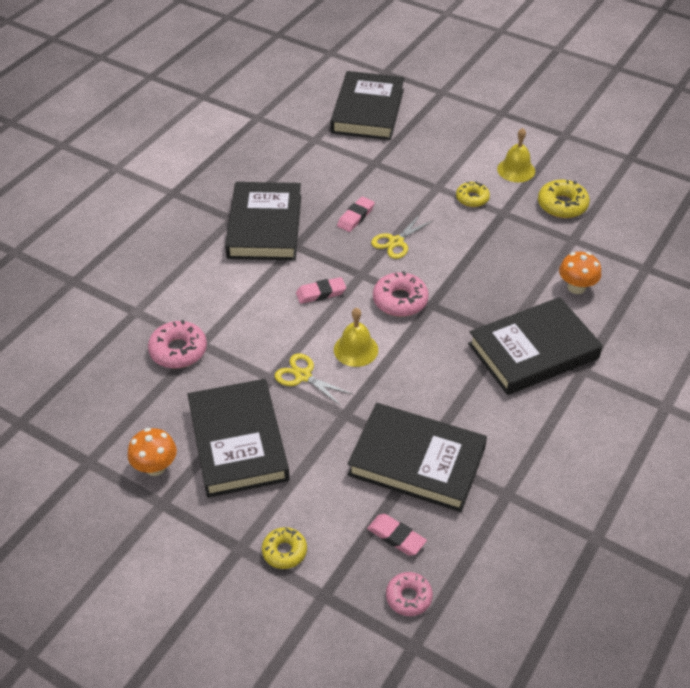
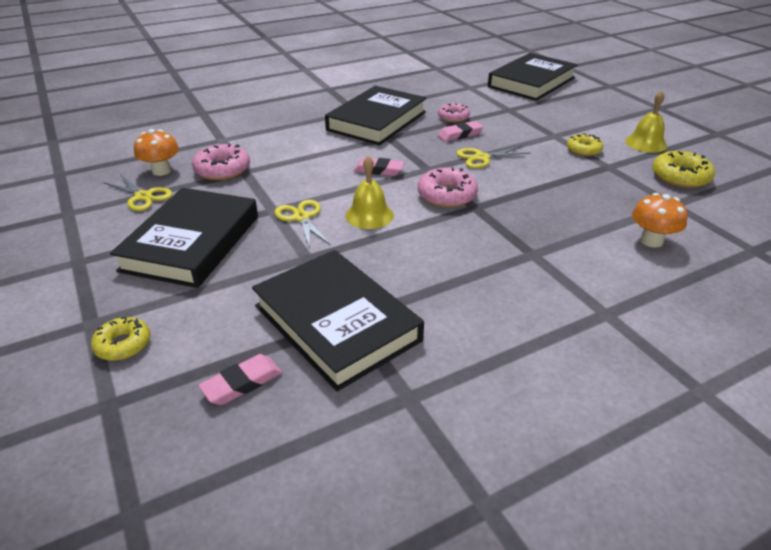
camera: 30 degrees right, 10 degrees down
orange mushroom [128,428,177,476] -> orange mushroom moved to [134,129,179,176]
pink eraser [367,514,427,556] -> pink eraser turned 75 degrees clockwise [198,354,282,405]
pink donut [386,572,433,616] -> pink donut moved to [438,103,470,122]
black book [468,297,603,395] -> none
none -> yellow scissors [105,174,172,211]

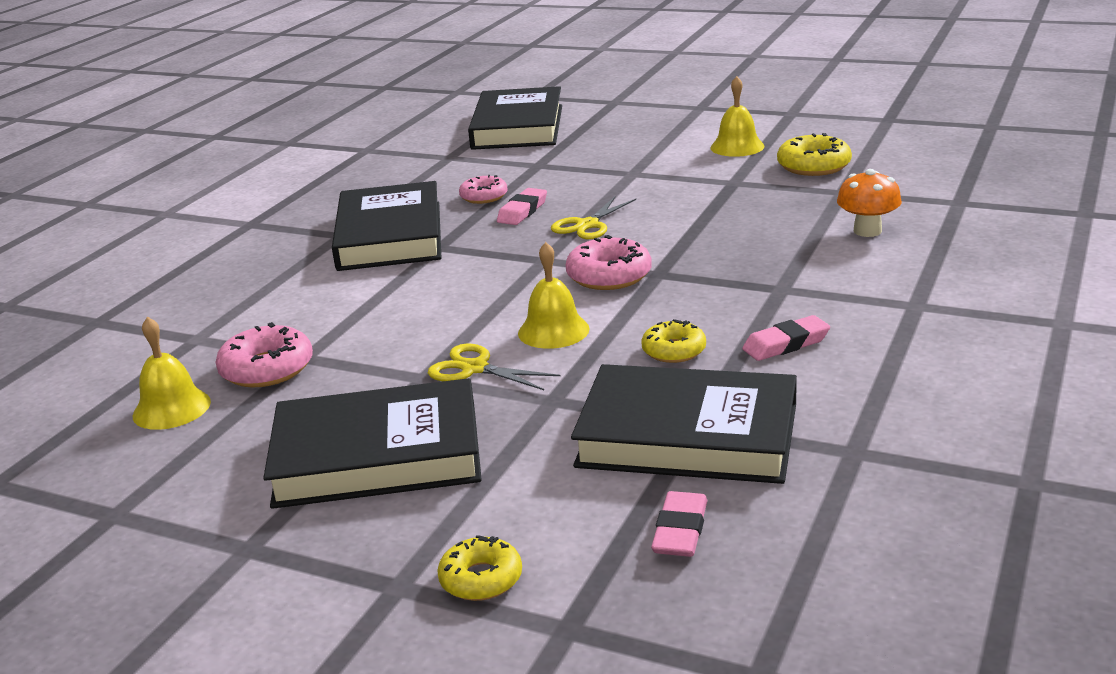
camera: 35 degrees left, 10 degrees down
yellow scissors [105,174,172,211] -> none
black book [110,188,258,288] -> black book turned 75 degrees counterclockwise [263,378,482,509]
orange mushroom [134,129,179,176] -> yellow bell [133,316,211,430]
pink eraser [354,157,405,176] -> pink eraser moved to [742,315,830,361]
yellow donut [567,133,603,156] -> yellow donut moved to [641,319,706,363]

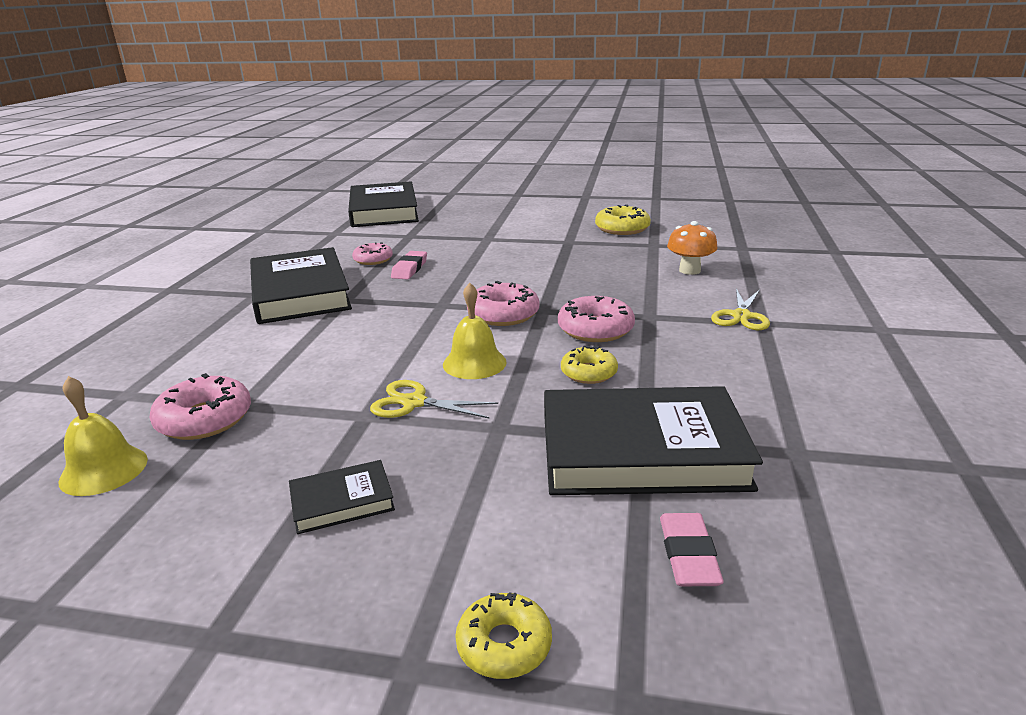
camera: 15 degrees left, 0 degrees up
black book [263,378,482,509] -> black book [289,460,395,534], size x0.45
yellow scissors [551,197,636,239] -> yellow scissors moved to [711,288,770,330]
yellow bell [710,76,764,157] -> none
pink eraser [742,315,830,361] -> none
none -> pink donut [558,296,635,342]

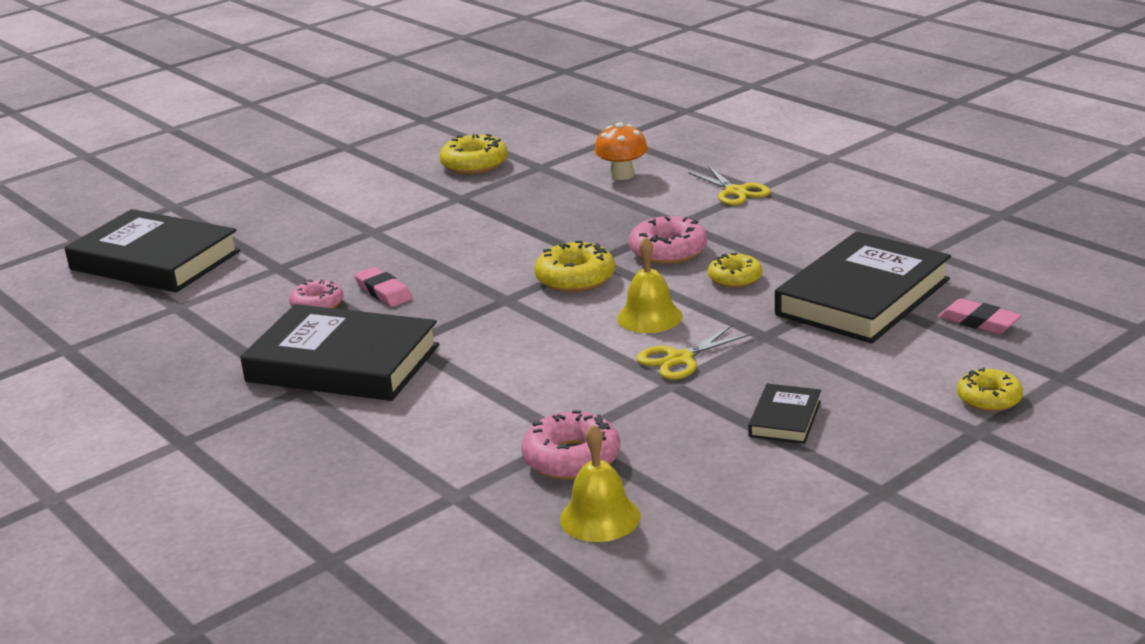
camera: 50 degrees left, 0 degrees up
pink donut [467,281,539,326] -> yellow donut [534,241,615,292]

